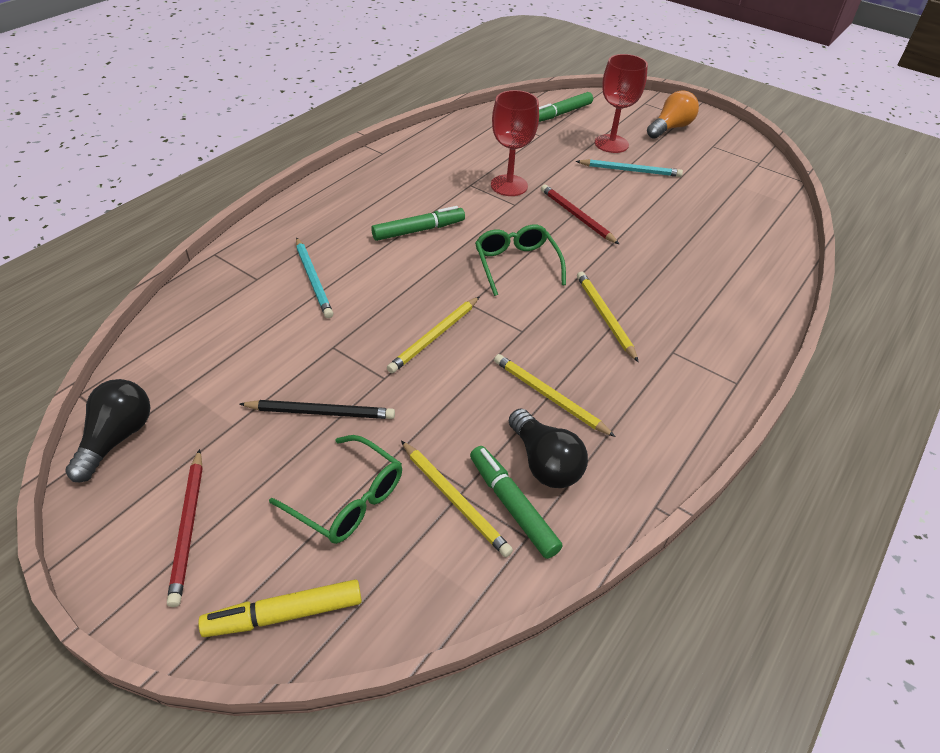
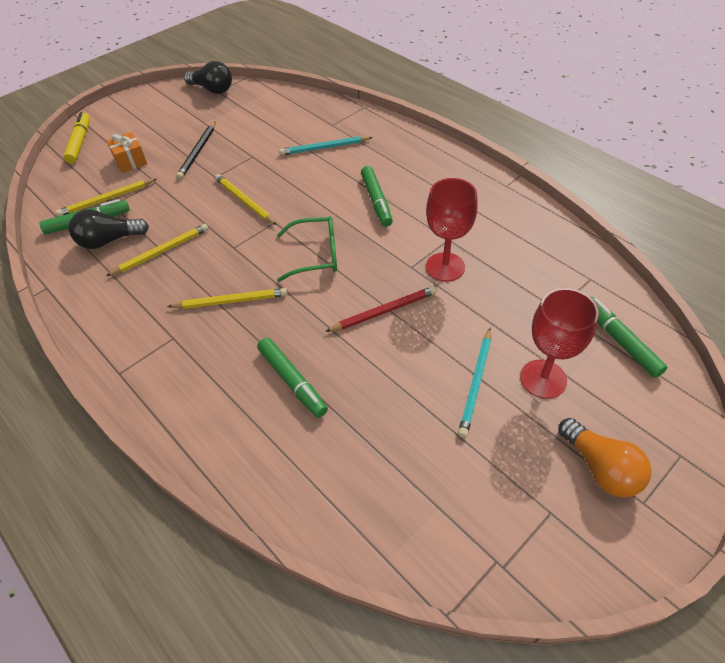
camera: 105 degrees right, 5 degrees up
red pencil [167,449,203,607] -> none
green glasses [269,435,402,544] -> orange gift [106,132,147,173]
none -> green marker [257,338,328,418]

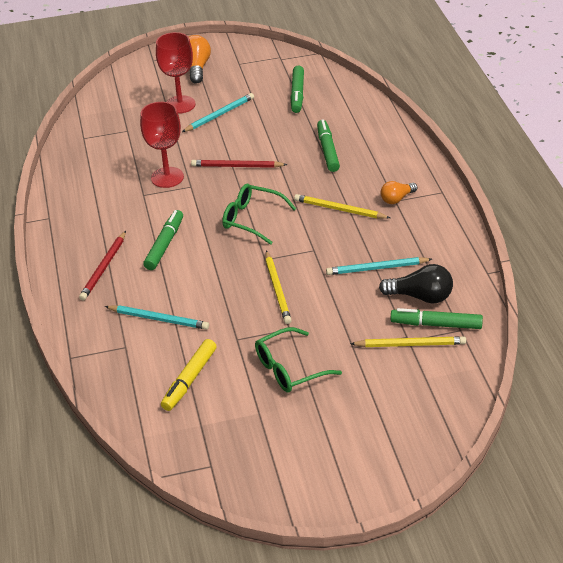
camera: 150 degrees left, 10 degrees down
yellow marker [63,112,90,164] -> yellow marker moved to [161,339,217,411]
orange gift [106,132,147,173] -> none
yellow pencil [106,224,209,276] -> turquoise pencil [326,257,432,275]
black pencil [176,121,216,179] -> green glasses [255,327,342,392]
black light bulb [184,61,232,94] -> none
green marker [590,297,668,378] -> green marker moved to [290,66,304,113]
none -> red pencil [79,231,126,300]
none -> orange light bulb [381,181,417,204]

